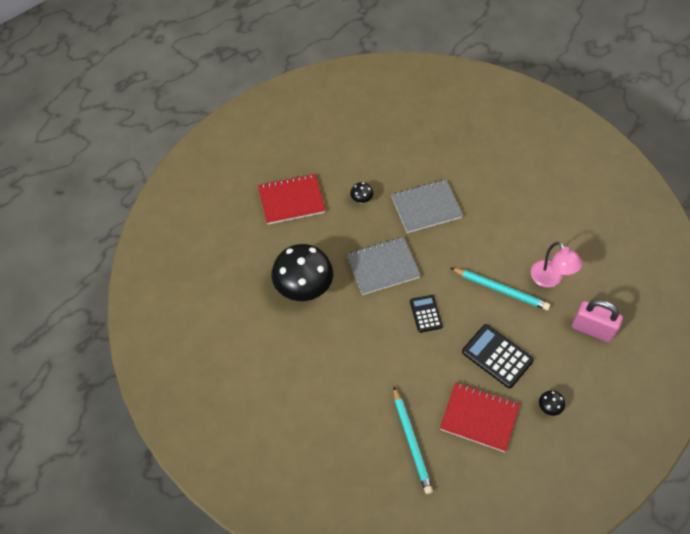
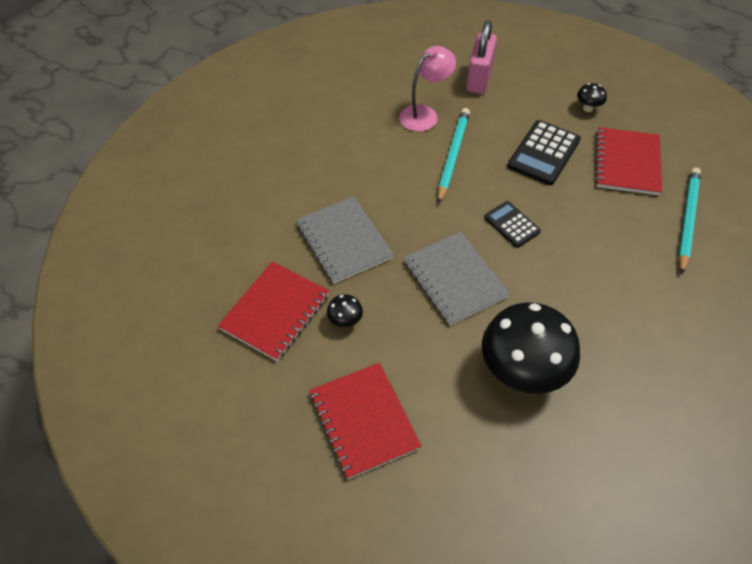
camera: 100 degrees left, 5 degrees down
turquoise pencil [394,387,433,494] -> turquoise pencil turned 45 degrees counterclockwise [678,168,701,274]
black calculator [410,295,443,333] -> black calculator turned 75 degrees clockwise [484,201,541,248]
none -> red notebook [218,261,329,361]

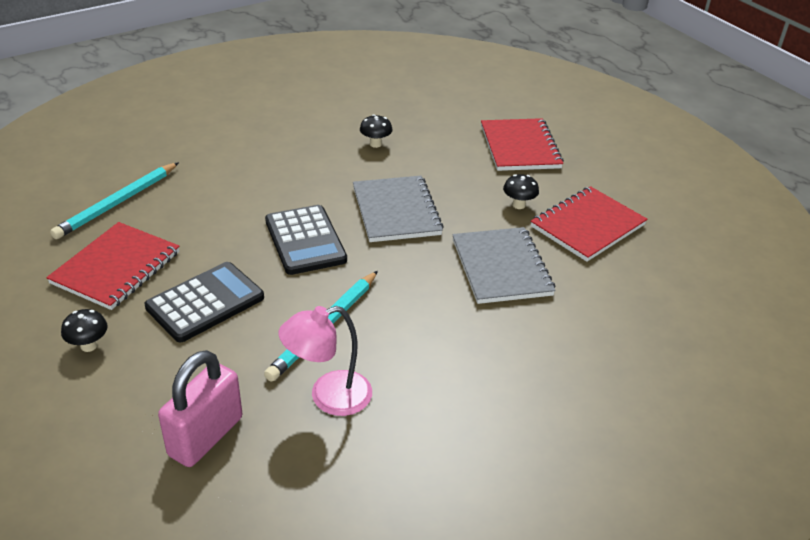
camera: 165 degrees left, 15 degrees down
black mushroom [482,302,580,394] -> black mushroom [360,114,392,148], size x0.40
black calculator [484,201,541,248] -> black calculator [265,205,347,275], size x1.59

